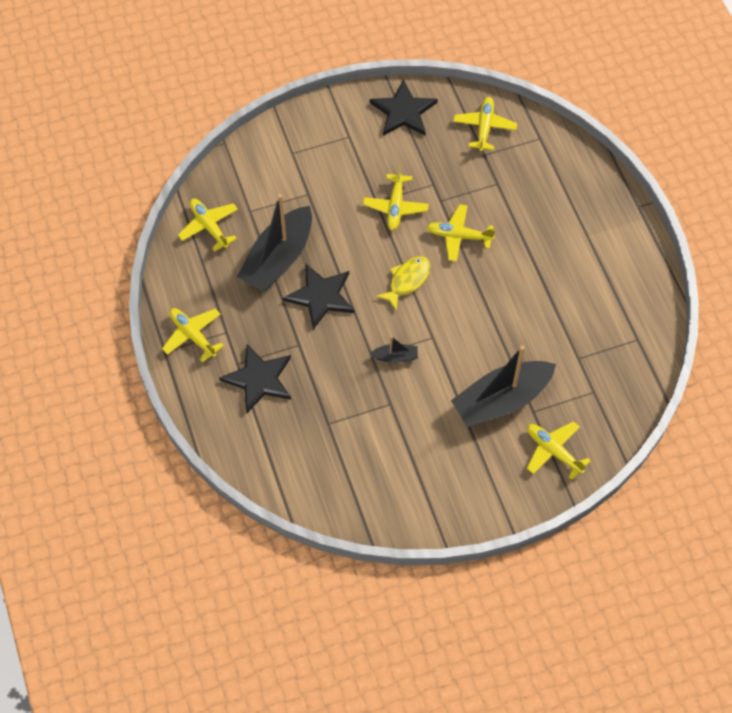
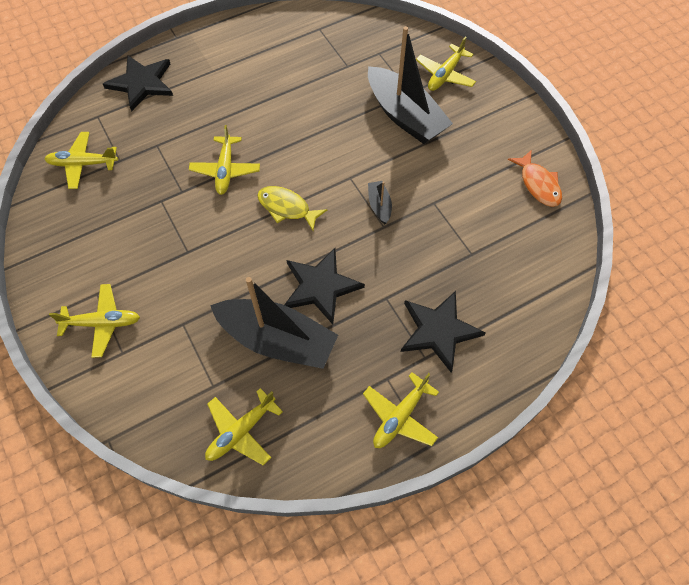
camera: 100 degrees left, 0 degrees up
yellow plane [363,165,429,231] -> yellow plane moved to [49,284,140,358]
black star [370,79,438,136] -> black star moved to [103,55,173,111]
none -> orange fish [508,151,562,207]

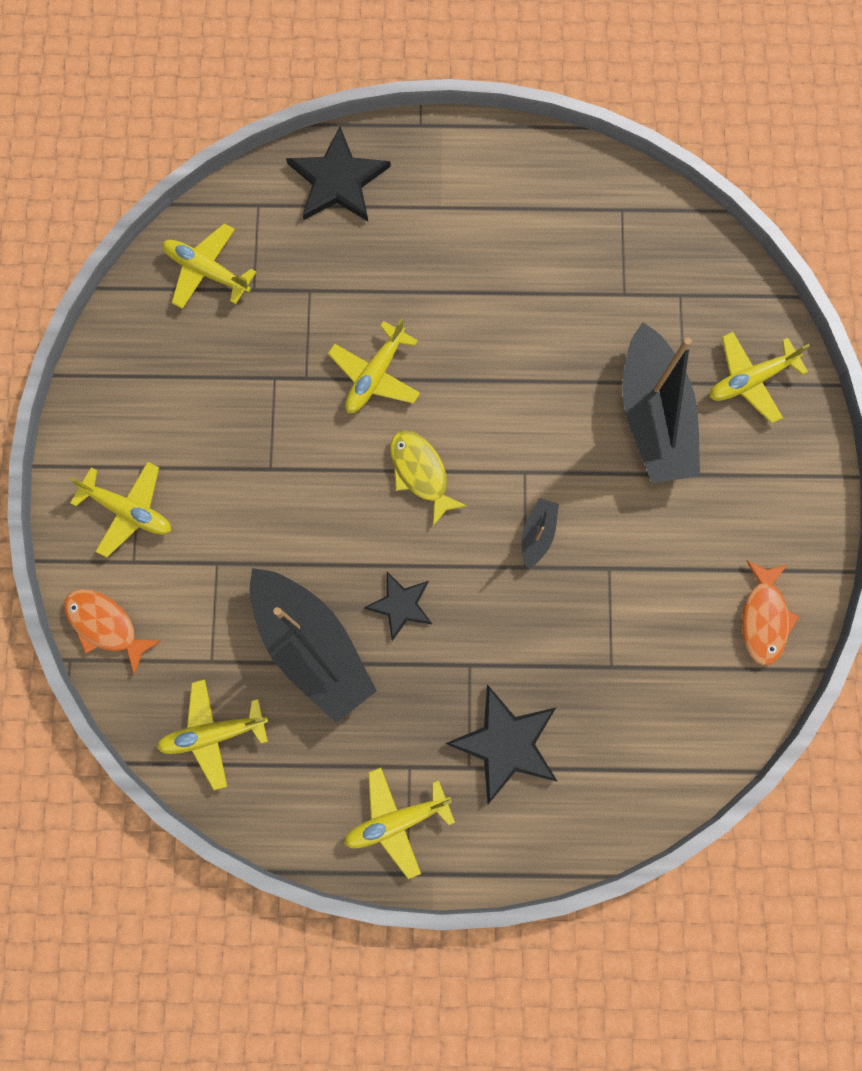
camera: 30 degrees right, 15 degrees up
black star [284,248,365,324] -> black star [364,572,432,641], size x0.61
none -> orange fish [64,589,161,675]

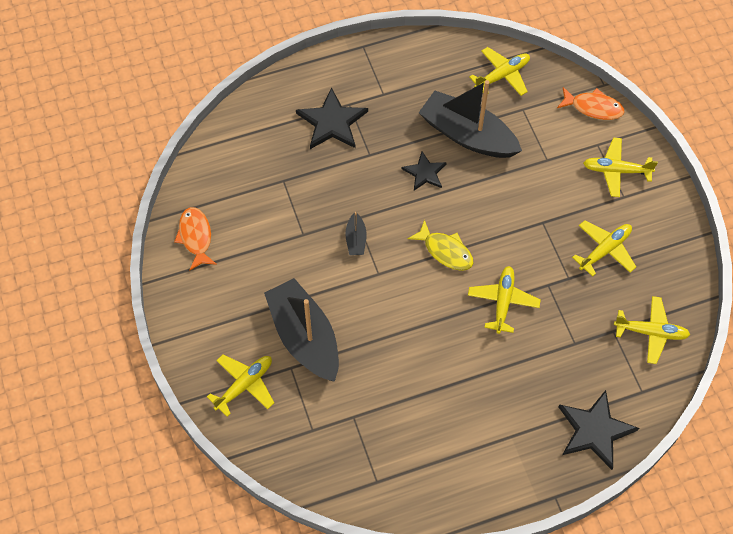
camera: 160 degrees right, 15 degrees down
yellow plane [344,768,455,879] -> yellow plane moved to [572,220,636,277]

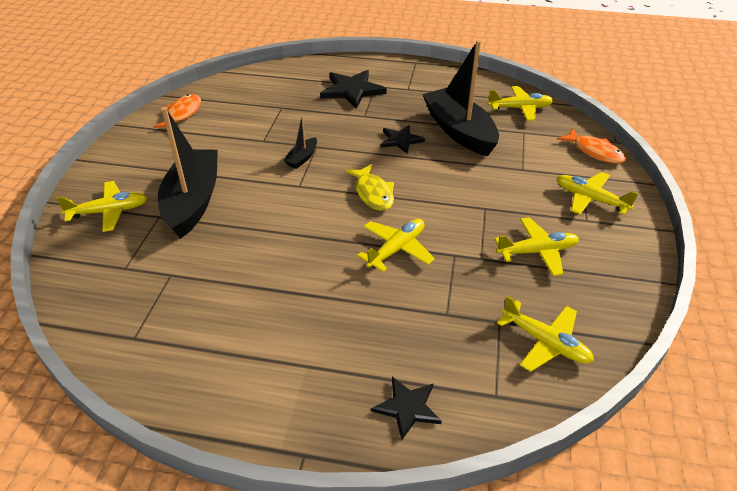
camera: 30 degrees right, 20 degrees down
black star [558,390,639,470] -> black star [371,377,442,440], size x0.61

